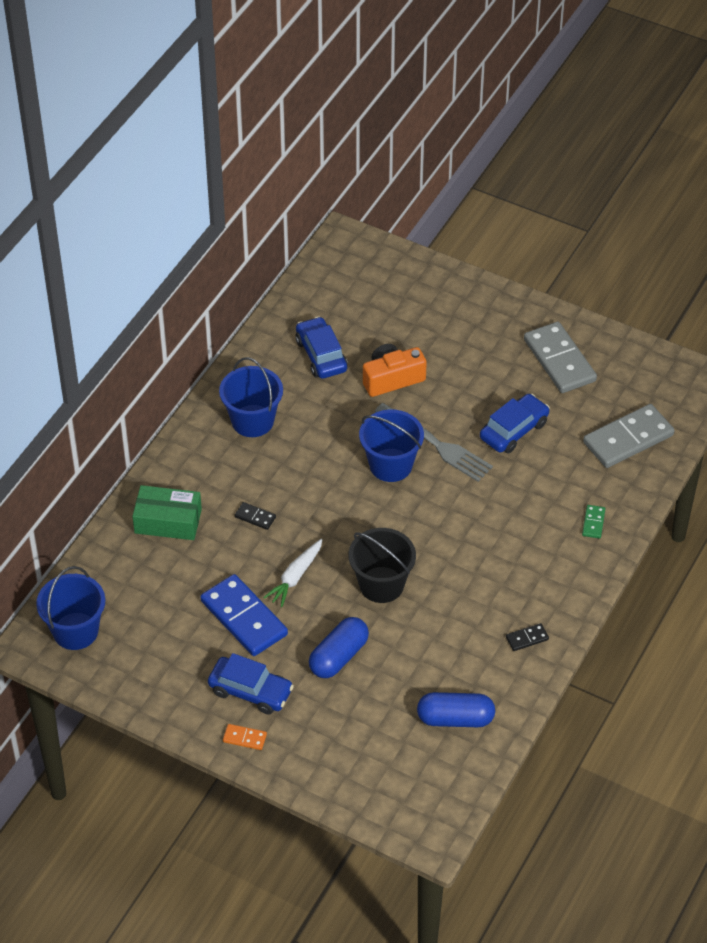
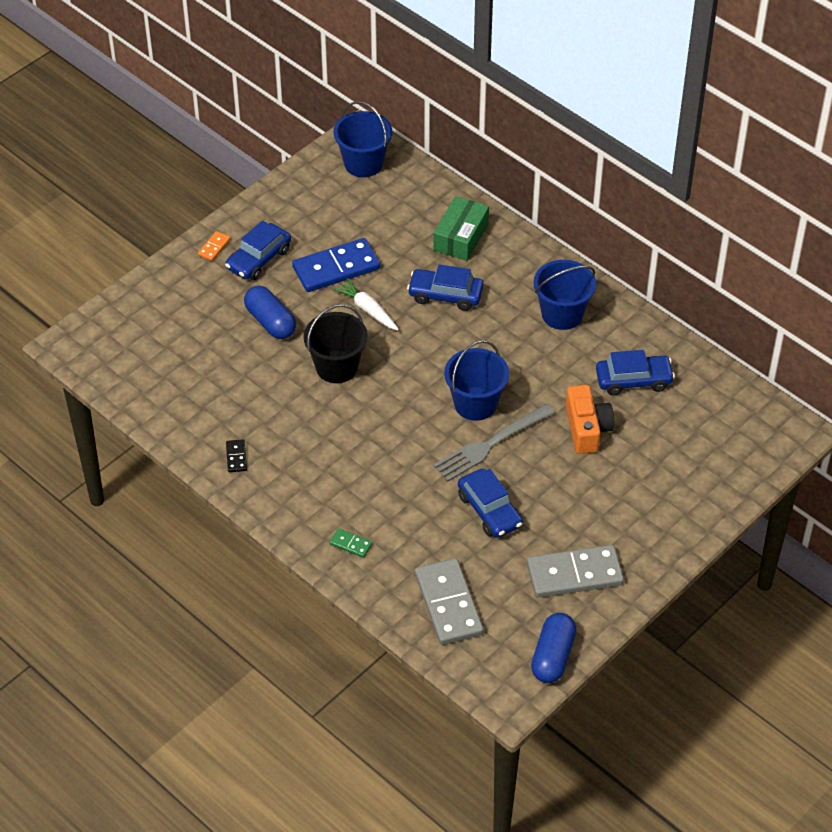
camera: 105 degrees right, 0 degrees up
black domino [235,502,276,530] -> blue car [407,264,483,311]
blue capsule [417,692,495,727] -> blue capsule moved to [531,613,576,683]

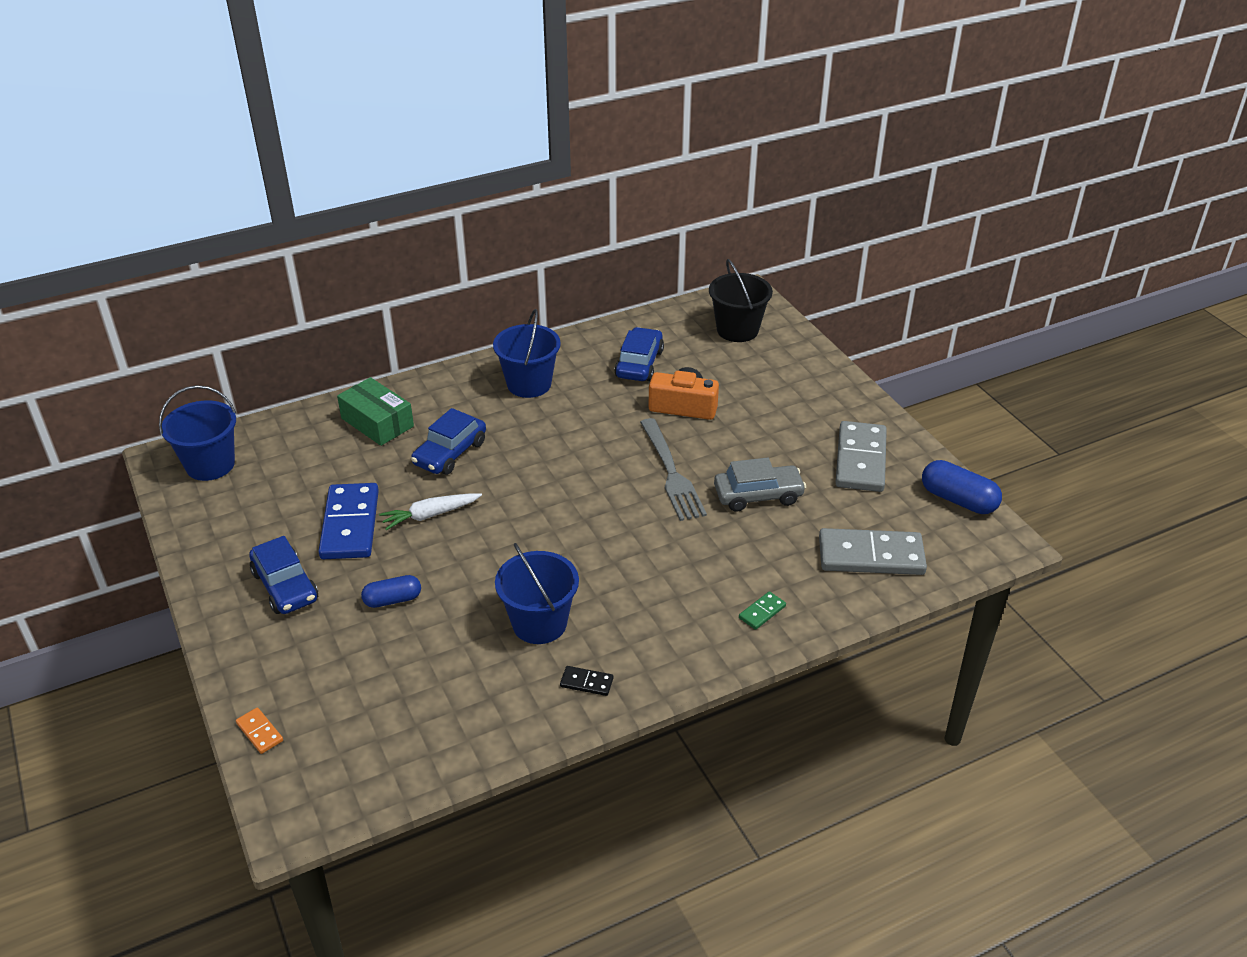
camera: 70 degrees left, 10 degrees down
orange domino [198,231,230,261] -> orange domino moved to [236,707,283,754]
blue capsule [244,286,296,339] -> blue capsule [361,575,421,608], size x0.66
black bucket [304,304,368,383] -> black bucket moved to [709,259,773,342]
blue bucket [444,340,509,421] -> blue bucket moved to [495,543,579,644]
blue car [458,468,523,538] -> grey car [714,458,806,512]

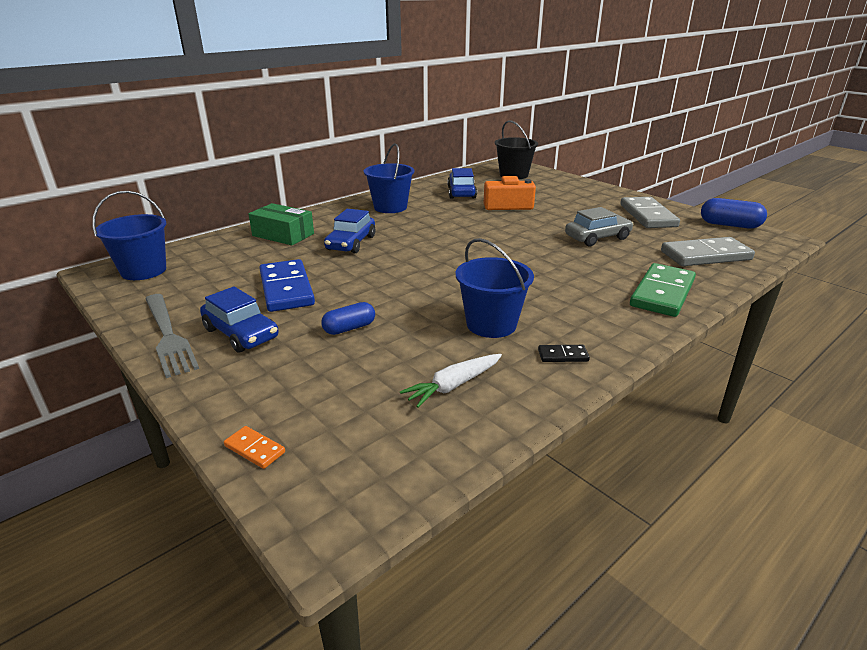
camera: 15 degrees left, 10 degrees down
white carrot [379,493,482,530] -> white carrot moved to [400,354,502,408]
grey fork [640,418,707,521] -> grey fork moved to [145,294,199,378]
green domino [739,591,786,630] -> green domino [630,263,696,317], size x2.29

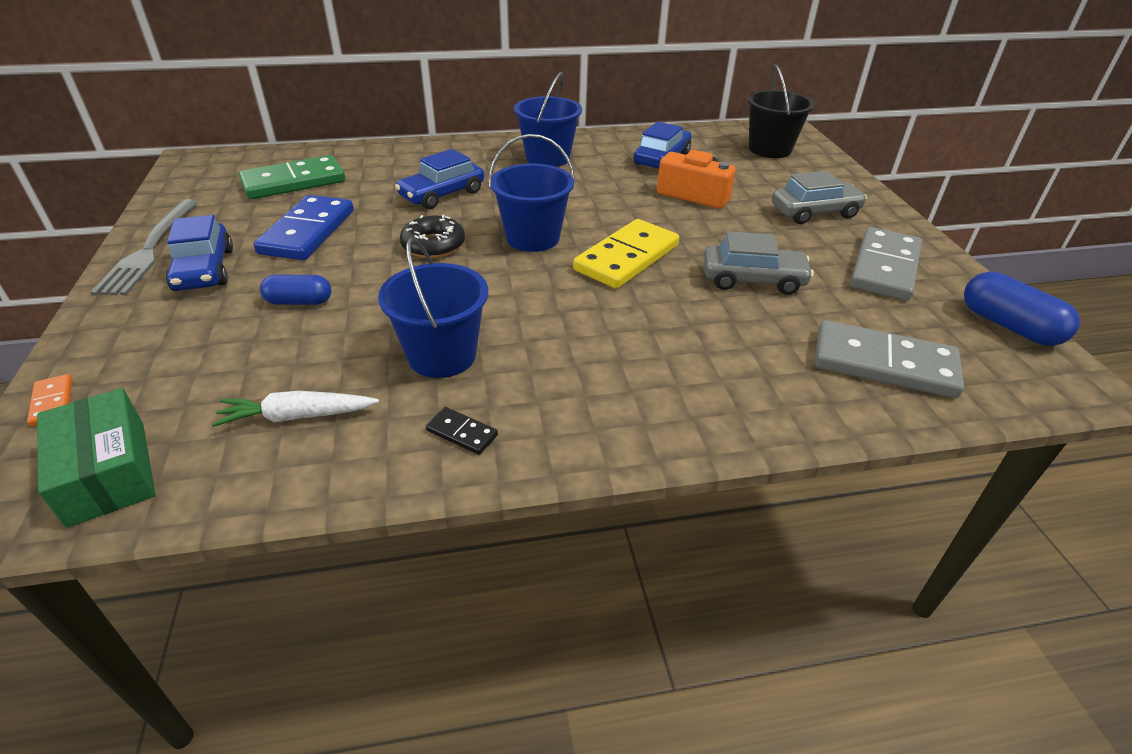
camera: 30 degrees right, 10 degrees up
blue bucket [92,191,167,280] -> blue bucket moved to [489,134,575,252]
green box [249,203,314,245] -> green box moved to [37,388,156,528]
green domino [630,263,696,317] -> green domino moved to [239,155,345,199]
none -> black donut [400,215,465,258]
none -> yellow domino [573,219,679,289]
none -> grey car [772,171,867,224]

